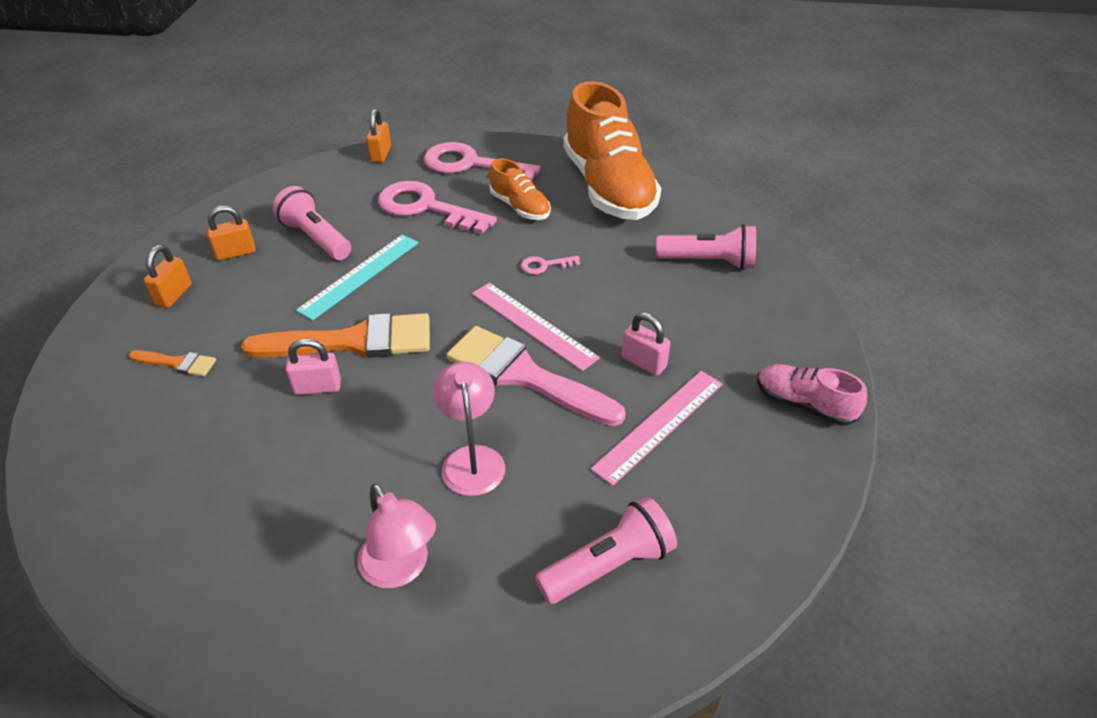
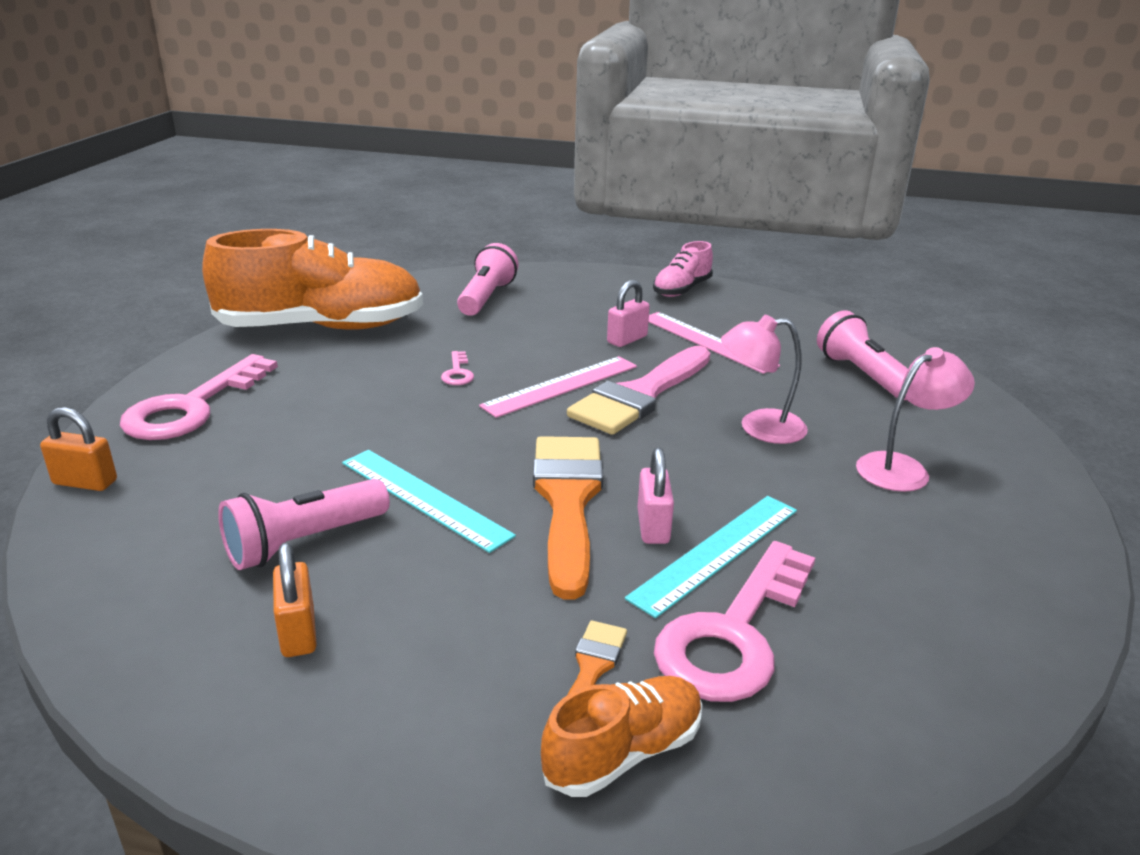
camera: 85 degrees left, 15 degrees down
orange padlock [144,245,192,308] -> none
pink key [378,181,497,234] -> pink key moved to [654,541,815,702]
orange shoe [490,159,551,220] -> orange shoe moved to [541,676,703,797]
none -> turquoise ruler [625,496,797,618]

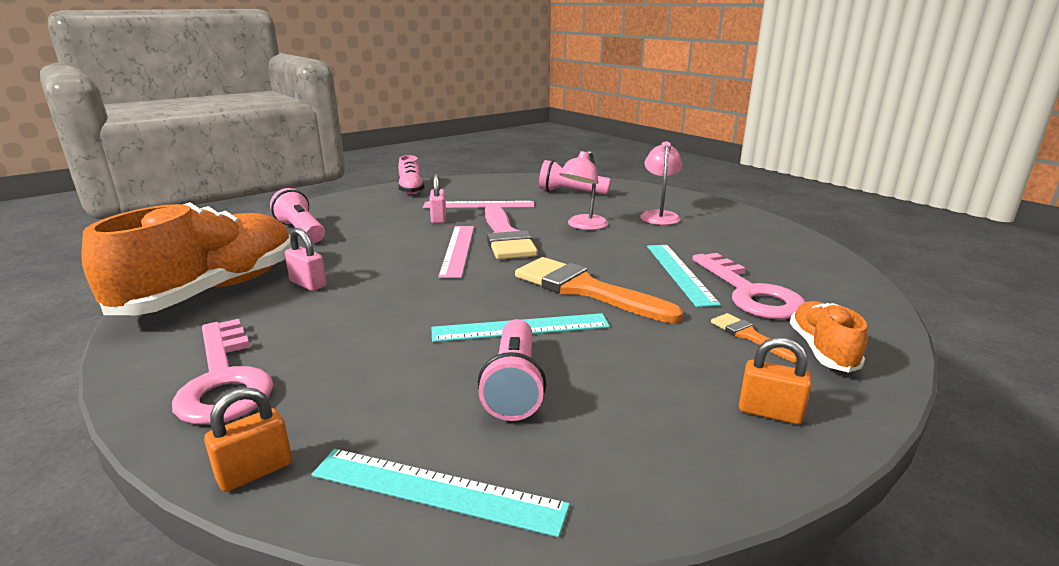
camera: 50 degrees left, 5 degrees down
orange padlock [273,542,317,657] -> orange padlock moved to [739,337,812,425]
pink key [441,351,474,385] -> none
pink padlock [638,447,674,544] -> pink padlock moved to [285,228,327,291]
none -> turquoise ruler [311,449,570,537]

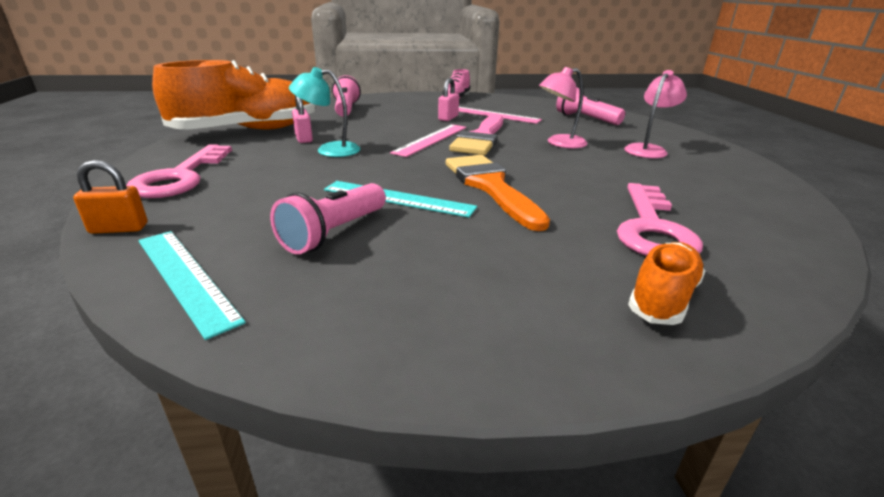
camera: 30 degrees right, 5 degrees up
turquoise ruler [647,245,721,307] -> none
orange brush [711,313,797,363] -> none
orange padlock [739,337,812,425] -> none
none -> turquoise lamp [289,67,360,157]

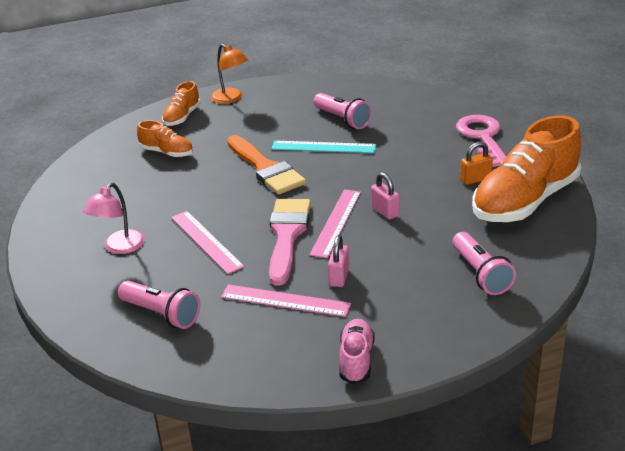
camera: 170 degrees right, 5 degrees up
orange padlock [73,160,147,234] -> orange padlock moved to [460,142,493,185]
turquoise ruler [138,231,246,340] -> none
pink flashlight [270,183,386,254] -> pink flashlight turned 120 degrees clockwise [313,93,372,129]
turquoise lamp [289,67,360,157] -> none
pink padlock [292,95,313,143] -> pink padlock moved to [371,172,399,220]
pink lamp [539,67,587,148] -> pink ruler [171,211,245,274]
pink key [617,183,703,256] -> orange shoe [137,120,193,157]
none -> orange lamp [211,44,248,104]

